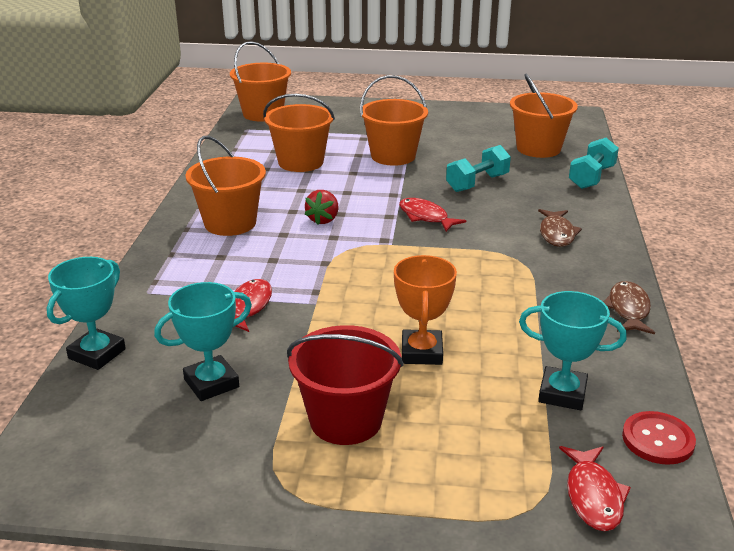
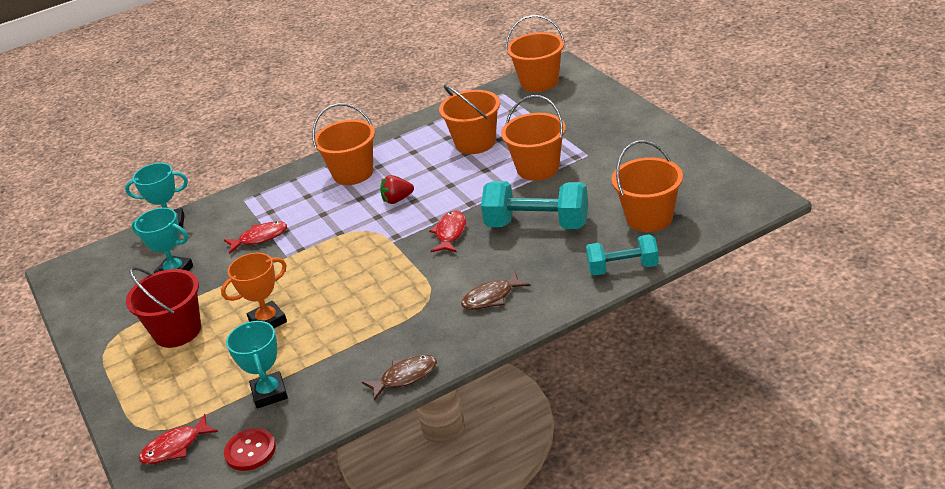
camera: 60 degrees right, 5 degrees up
turquoise dumbbell [446,145,511,192] -> turquoise dumbbell [481,181,588,229], size x1.57

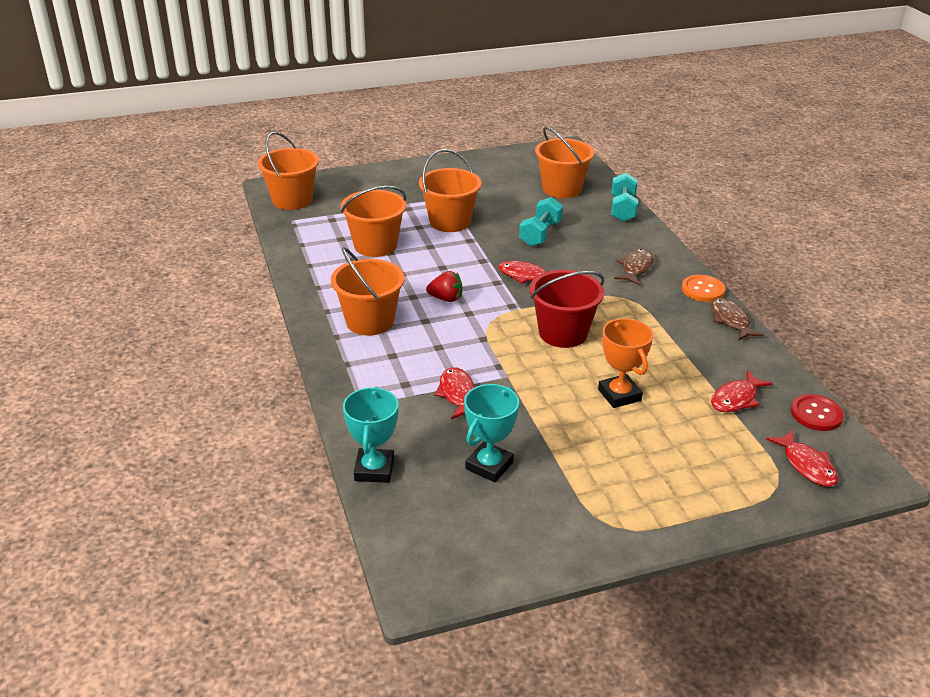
camera: 85 degrees left, 0 degrees up
red bucket [126,267,201,348] -> red bucket moved to [529,270,604,348]
turquoise trophy [226,321,288,409] -> red fish [711,370,773,412]
red strawberry [380,175,414,204] -> red strawberry turned 75 degrees counterclockwise [426,271,462,302]
brown fish [461,271,530,310] -> brown fish turned 135 degrees counterclockwise [614,249,654,285]
turquoise dumbbell [481,181,588,229] -> turquoise dumbbell [519,197,563,246], size x0.64
none -> orange button [682,275,725,302]

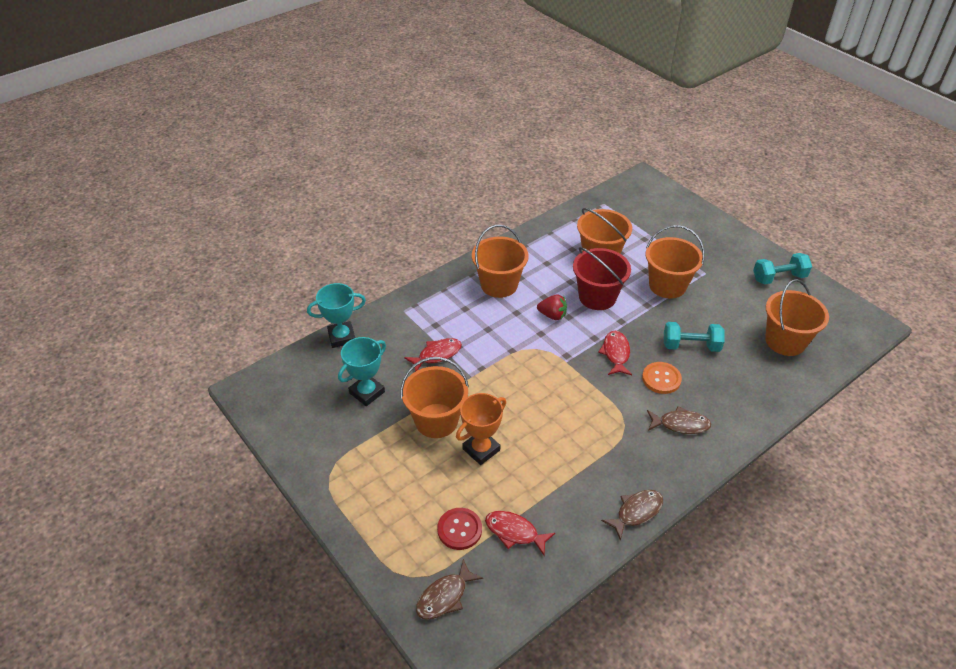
camera: 70 degrees right, 10 degrees up
orange bucket [258,132,319,210] -> orange bucket moved to [400,357,469,438]
red strawberry [426,271,462,302] -> red strawberry turned 60 degrees counterclockwise [537,294,567,320]
turquoise trophy [464,384,519,482] -> turquoise trophy turned 60 degrees counterclockwise [338,337,386,406]
red bucket [529,270,604,348] -> red bucket moved to [573,247,631,310]
turquoise dumbbell [611,173,638,222] -> turquoise dumbbell moved to [753,253,812,284]
orange button [682,275,725,302] -> orange button moved to [642,362,682,394]
red fish [766,430,839,487] -> brown fish [416,559,483,620]
red button [791,394,844,431] -> red button moved to [437,508,482,550]

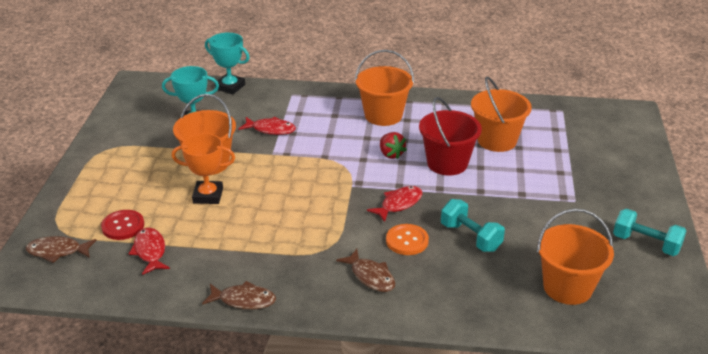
camera: 45 degrees right, 10 degrees down
orange bucket [646,225,705,299] -> none

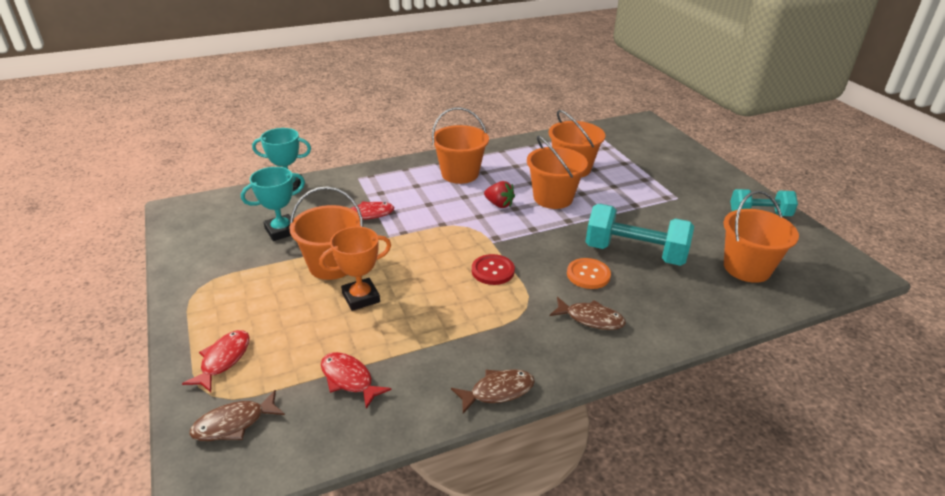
camera: 30 degrees left, 0 degrees up
red button [101,210,144,240] -> red button moved to [472,254,515,285]
red fish [367,186,422,222] -> red fish moved to [182,330,250,392]
red bucket [419,97,482,175] -> orange bucket [527,135,588,209]
turquoise dumbbell [441,199,505,252] -> turquoise dumbbell [586,204,694,266], size x1.57

